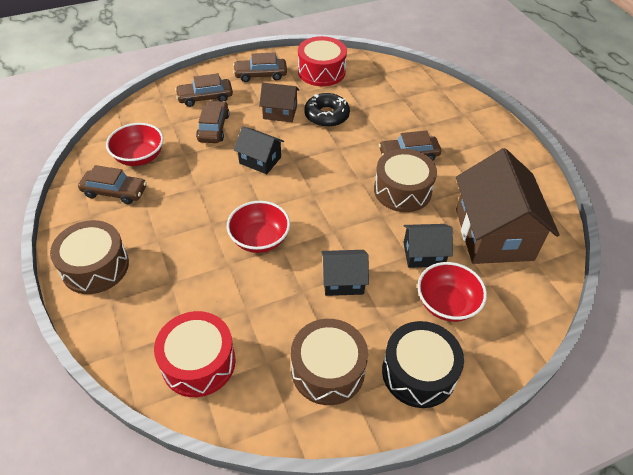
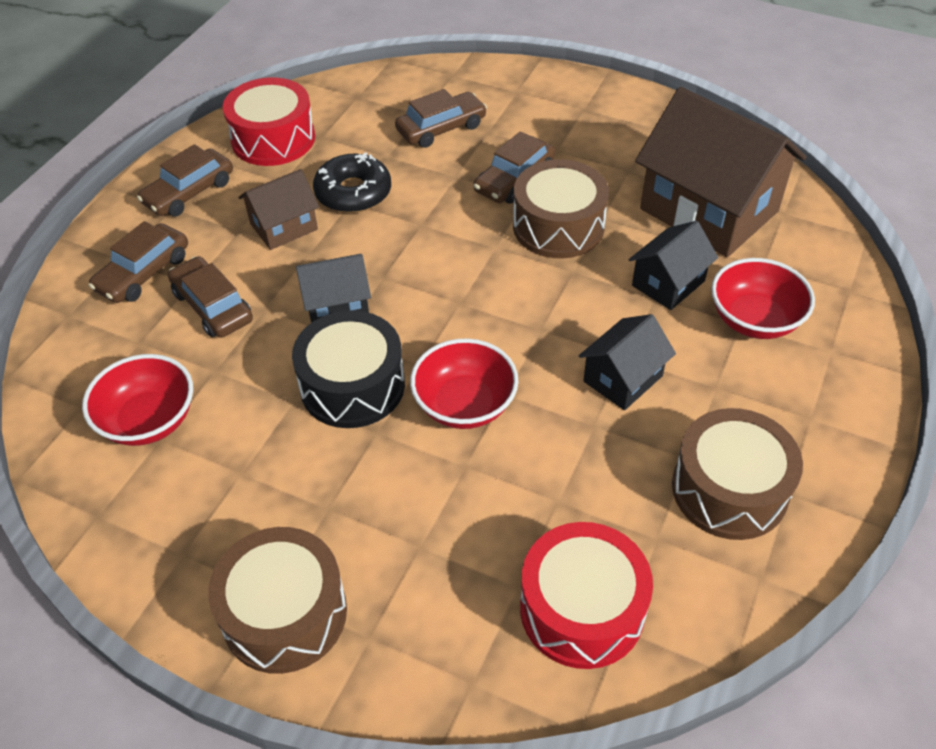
camera: 40 degrees left, 0 degrees up
brown car [78,165,147,204] -> brown car moved to [395,89,487,148]
black drum [382,321,464,408] -> black drum moved to [292,310,405,428]

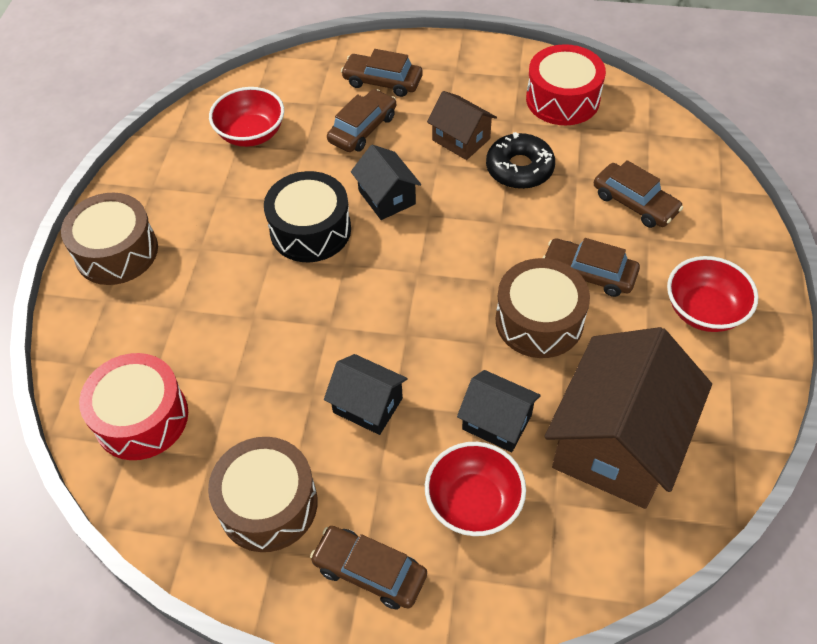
camera: 75 degrees right, 5 degrees up
brown car [137,144,233,216] -> brown car moved to [310,526,427,609]
red bowl [410,338,518,429] -> red bowl moved to [667,256,758,332]

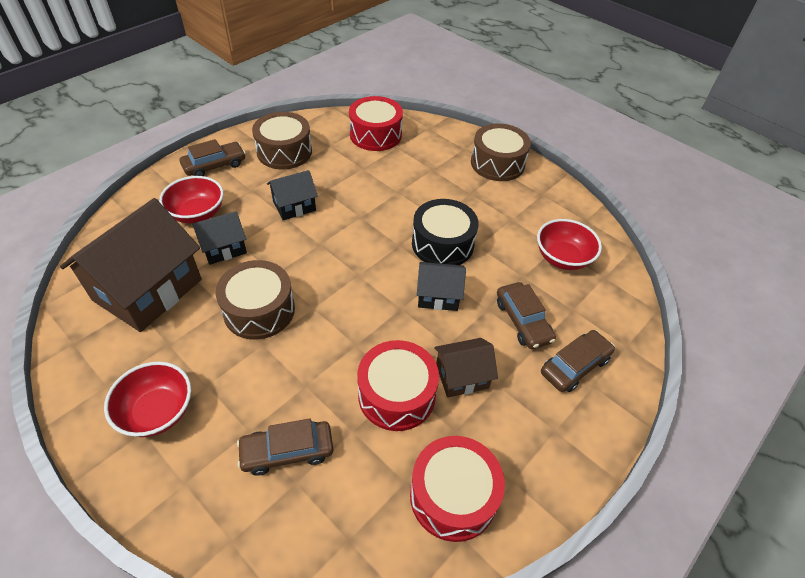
camera: 120 degrees right, 5 degrees down
black donut [486,132,555,189] -> red drum [357,340,439,431]
brown car [543,238,640,297] -> none
brown house [544,327,712,509] -> brown house turned 60 degrees clockwise [60,198,202,332]

